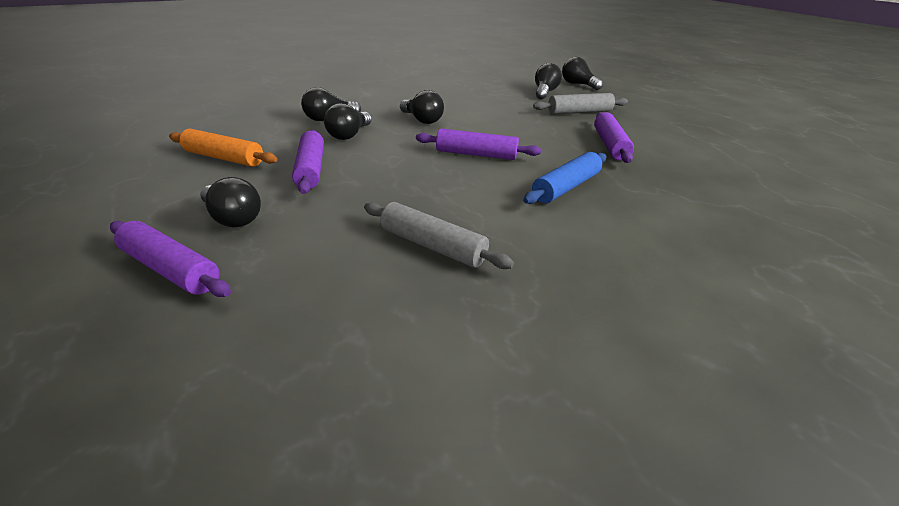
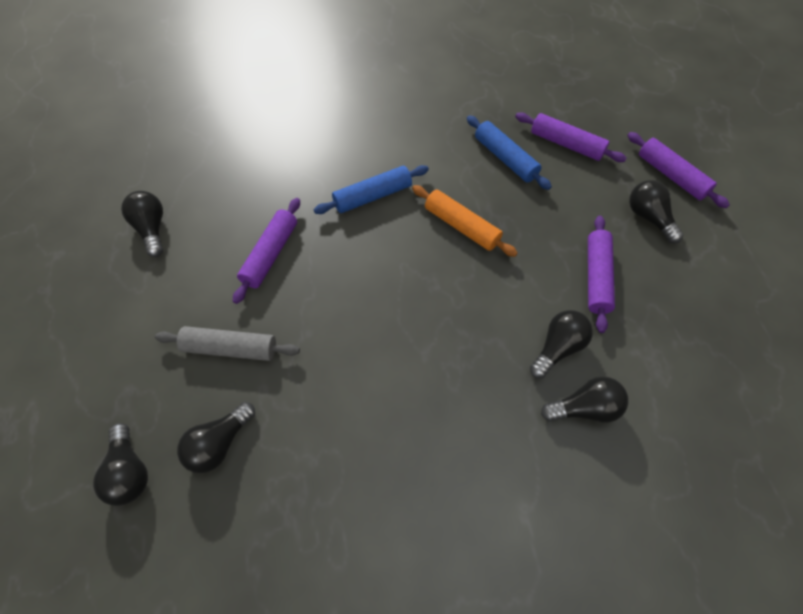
camera: 160 degrees left, 25 degrees up
orange rolling pin [169,129,277,167] -> orange rolling pin moved to [412,185,518,257]
grey rolling pin [364,202,514,269] -> blue rolling pin [467,115,552,190]
black light bulb [400,90,444,124] -> black light bulb moved to [121,191,163,257]
purple rolling pin [416,129,541,160] -> purple rolling pin moved to [515,112,626,162]

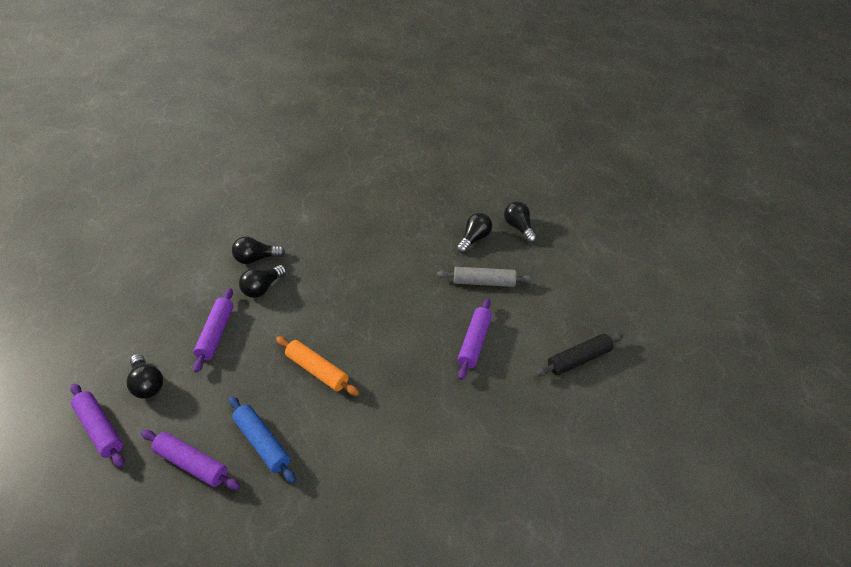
camera: 175 degrees right, 15 degrees down
black light bulb [121,191,163,257] -> black rolling pin [535,333,624,377]
blue rolling pin [313,165,429,214] -> none

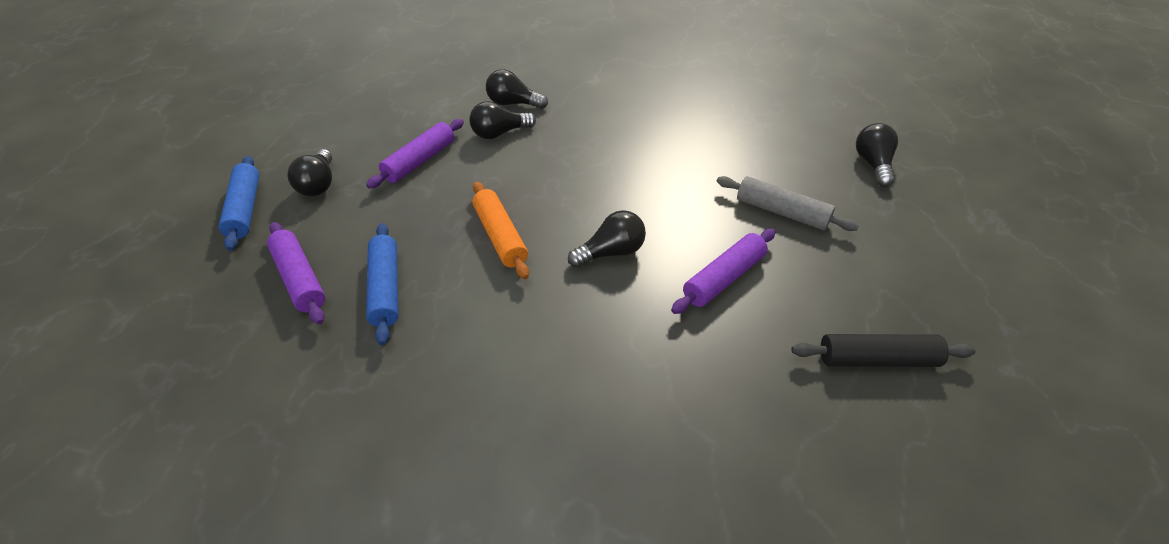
camera: 30 degrees right, 0 degrees up
purple rolling pin [70,384,125,468] -> blue rolling pin [219,156,259,251]
black light bulb [457,213,492,253] -> black light bulb moved to [568,210,646,268]

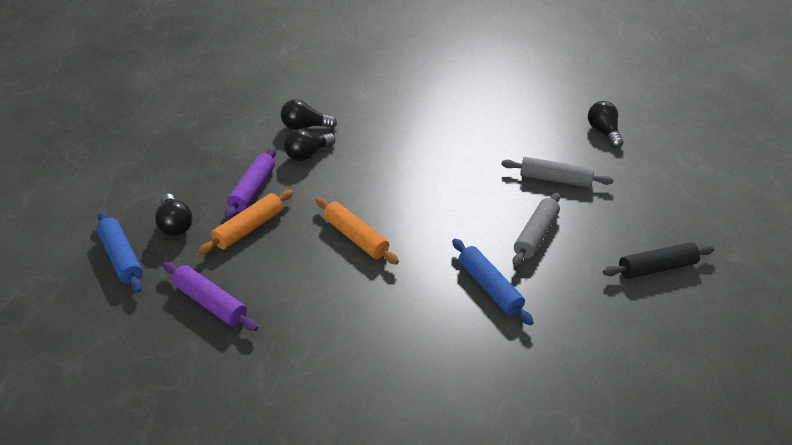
camera: 20 degrees left, 5 degrees down
blue rolling pin [366,223,399,345] -> blue rolling pin moved to [452,239,534,325]
black light bulb [568,210,646,268] -> none
purple rolling pin [671,229,775,314] -> grey rolling pin [513,193,560,266]
none -> orange rolling pin [198,190,293,254]

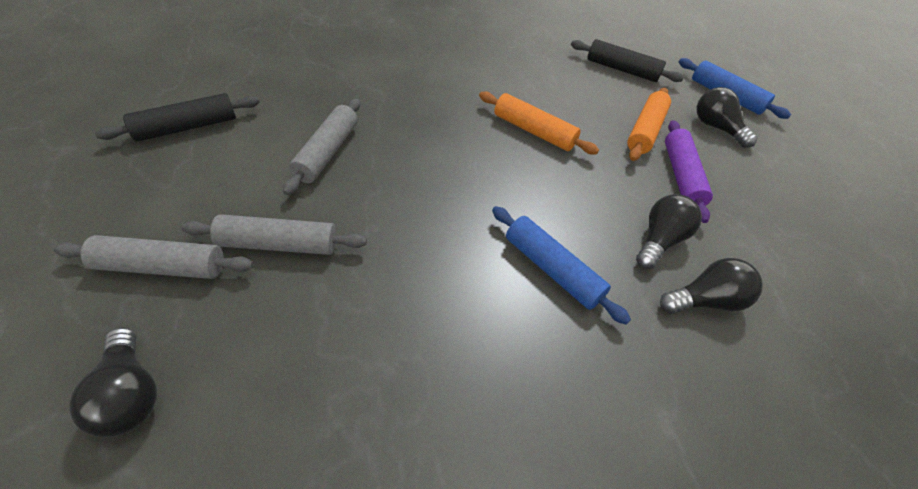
camera: 165 degrees right, 10 degrees up
purple rolling pin [163,262,258,331] -> black rolling pin [571,39,684,82]
blue rolling pin [452,239,534,325] -> blue rolling pin moved to [492,206,631,325]
none -> grey rolling pin [53,235,253,279]

